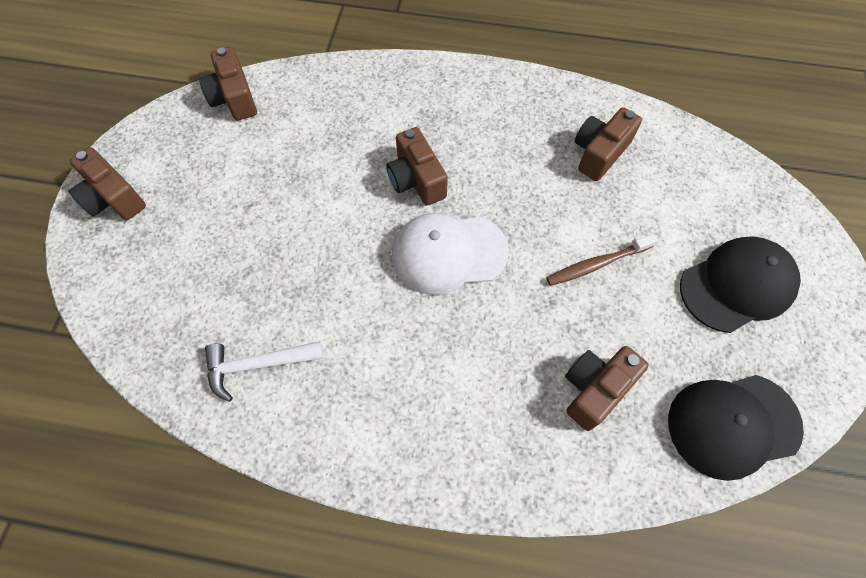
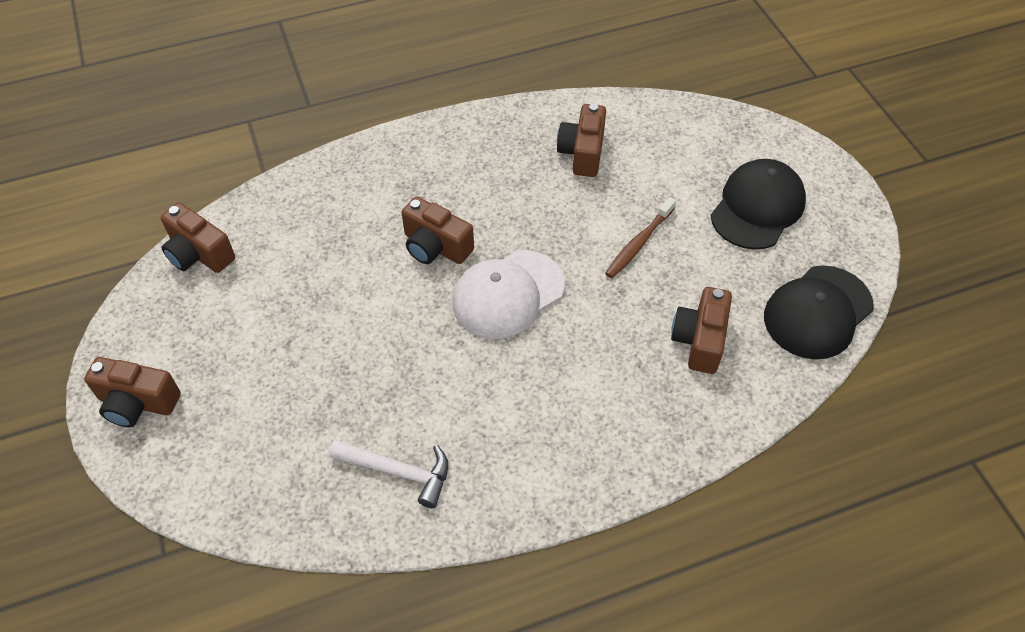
camera: 30 degrees left, 10 degrees down
white hammer [205,341,324,402] -> white hammer turned 120 degrees counterclockwise [329,439,448,508]

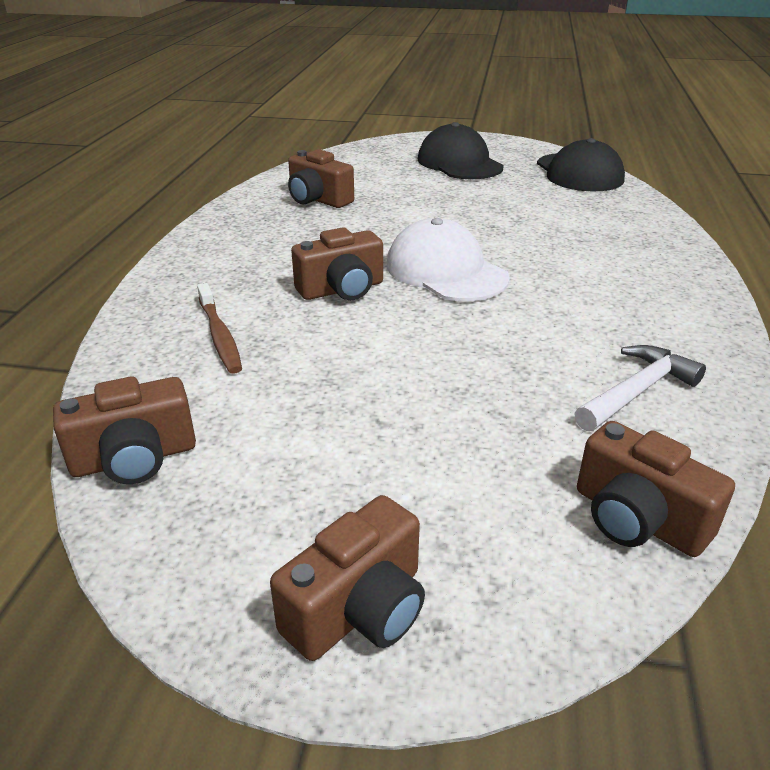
camera: 60 degrees left, 20 degrees down
white cap [453,250,565,339] -> white cap turned 150 degrees clockwise [387,218,510,301]
brown toothbrush [605,197,676,278] -> brown toothbrush moved to [197,283,242,374]
brown camera [671,287,732,374] -> brown camera moved to [577,421,735,557]

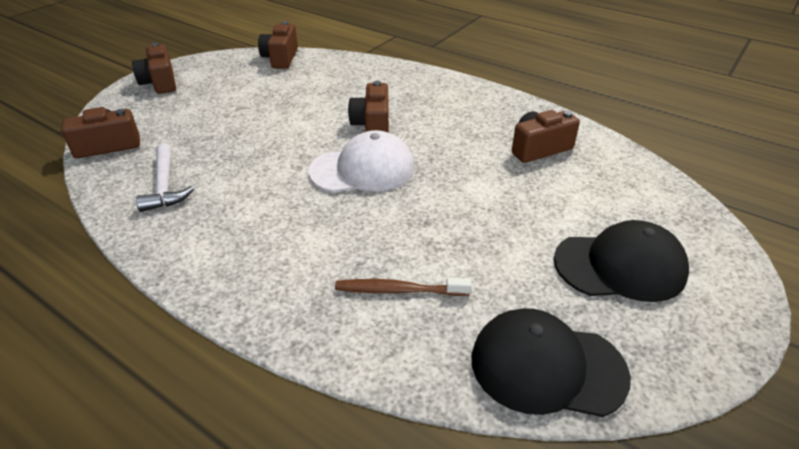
camera: 115 degrees right, 5 degrees up
brown toothbrush [197,283,242,374] -> brown toothbrush moved to [335,278,471,296]

